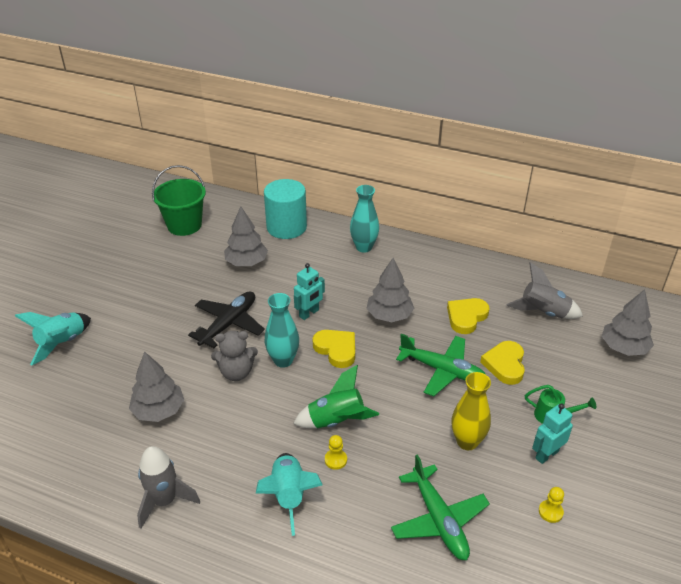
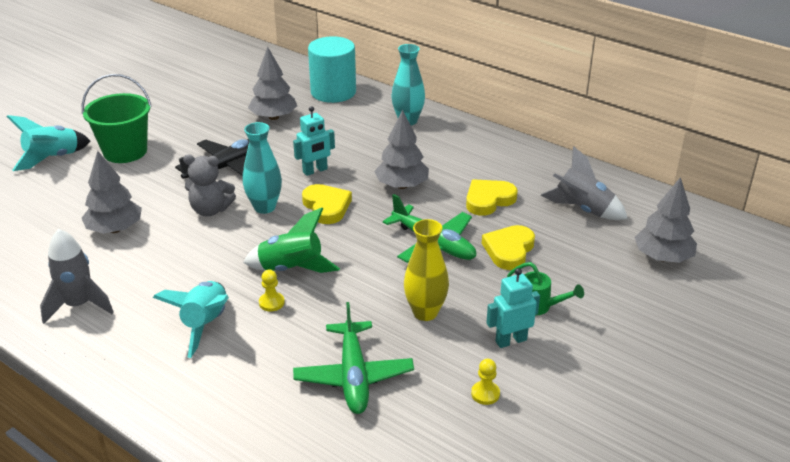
camera: 15 degrees right, 5 degrees down
green bucket [152,165,206,236] -> green bucket moved to [82,74,152,163]

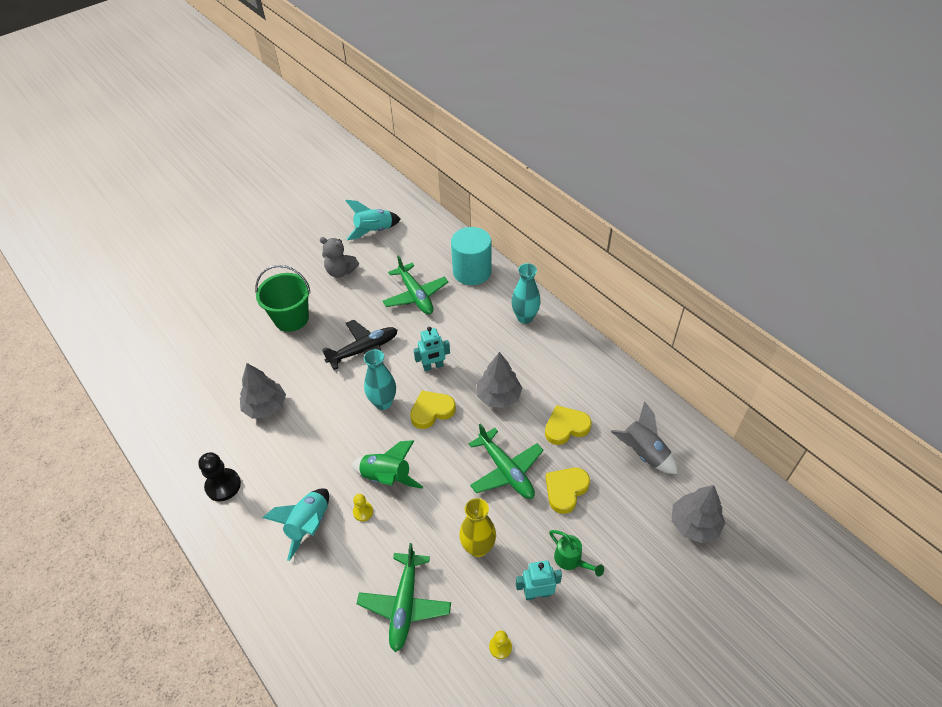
camera: 15 degrees right, 15 degrees up
turquoise rocket [7,115,90,171] -> turquoise rocket moved to [345,200,401,240]
grey rocket [40,229,114,324] -> black pawn [198,452,241,501]
grey teddy bear [183,155,236,216] -> grey teddy bear moved to [320,237,359,278]
grey tree [248,47,297,120] -> green plane [383,255,448,315]
yellow heart [302,184,352,224] -> yellow heart turned 105 degrees counterclockwise [410,390,456,429]

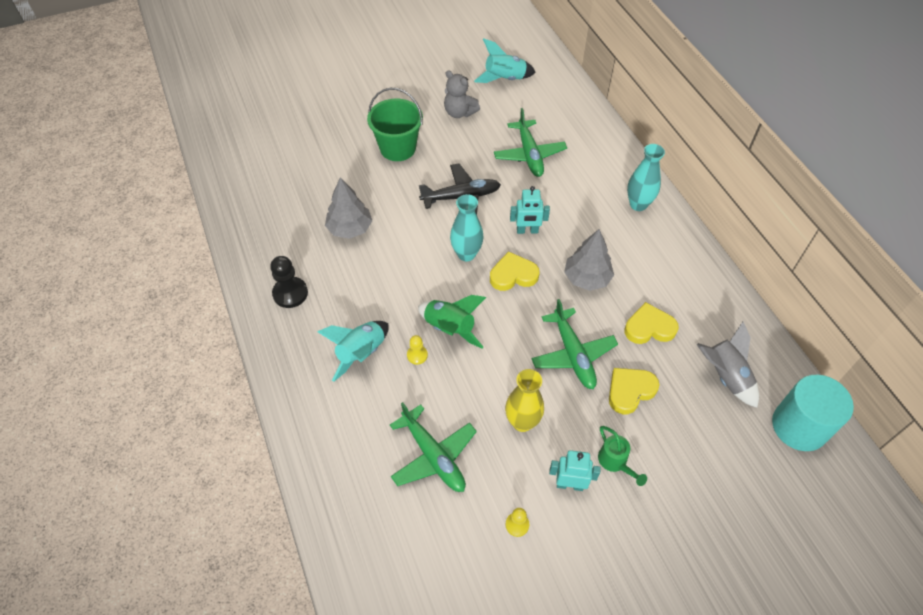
camera: 15 degrees right, 5 degrees up
green plane [357,543,451,652] -> green plane turned 60 degrees counterclockwise [390,402,477,492]
turquoise cylinder [451,227,492,285] -> turquoise cylinder moved to [772,374,854,451]
grey tree [672,485,725,543] -> none

